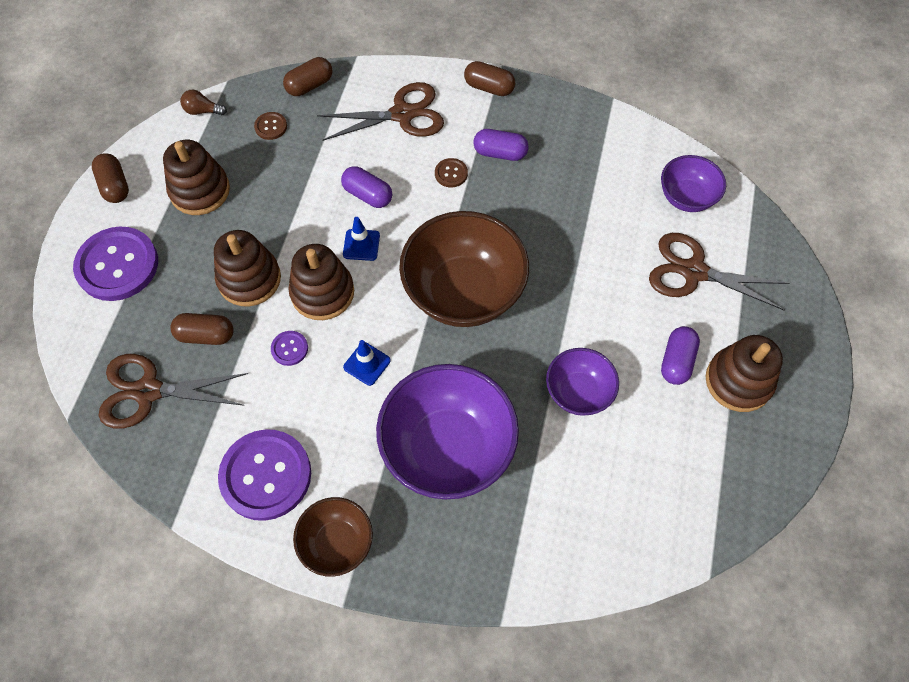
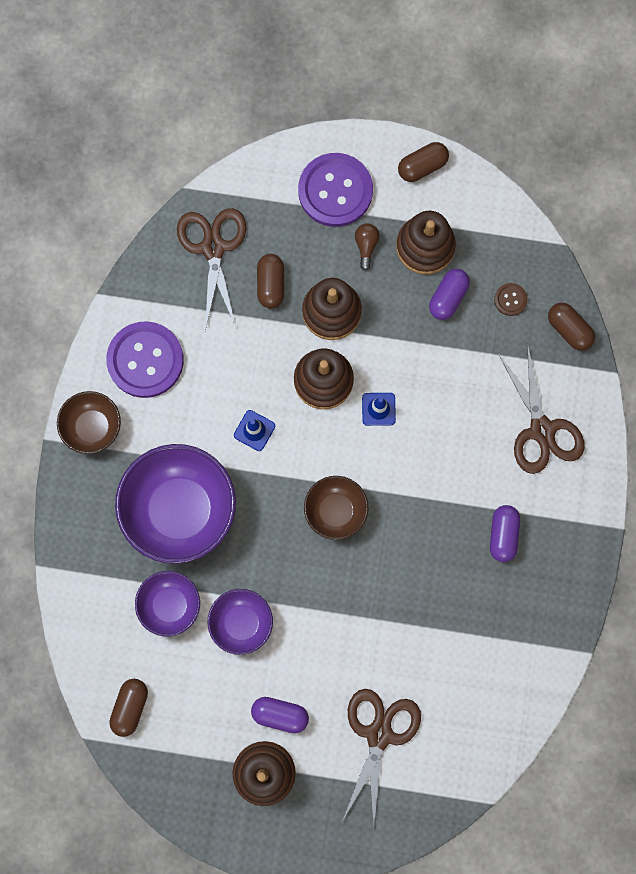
camera: 85 degrees right, 15 degrees up
brown light bulb [180,90,227,115] -> brown light bulb moved to [355,223,380,270]
purple button [271,331,308,366] -> none
purple capsule [341,166,392,208] -> purple capsule moved to [429,269,470,320]
brown bowl [399,211,529,327] -> brown bowl [304,476,369,540], size x0.54
brown button [435,158,468,187] -> none
brown capsule [464,61,515,96] -> brown capsule moved to [109,679,148,737]
purple bowl [661,155,726,212] -> purple bowl moved to [135,571,200,636]

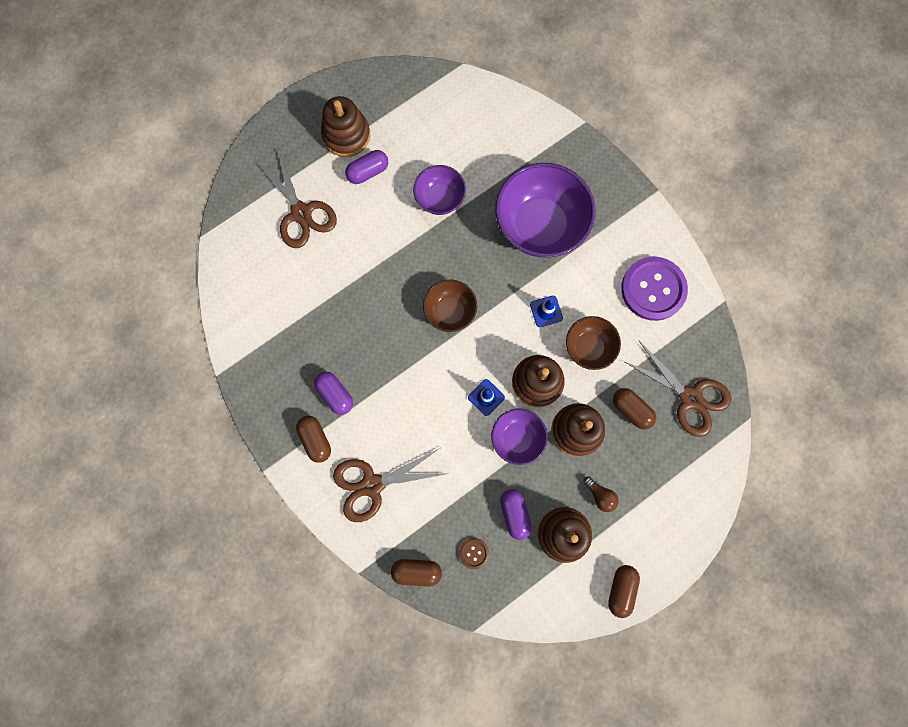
camera: 135 degrees right, 0 degrees up
brown bowl [57,391,121,454] -> brown bowl moved to [566,316,621,370]
brown capsule [109,679,148,737] -> brown capsule moved to [296,416,331,463]
purple bowl [135,571,200,636] -> purple bowl moved to [491,409,548,465]
purple button [298,153,373,227] -> none
brown scissors [498,344,585,474] -> brown scissors turned 45 degrees counterclockwise [333,448,445,522]

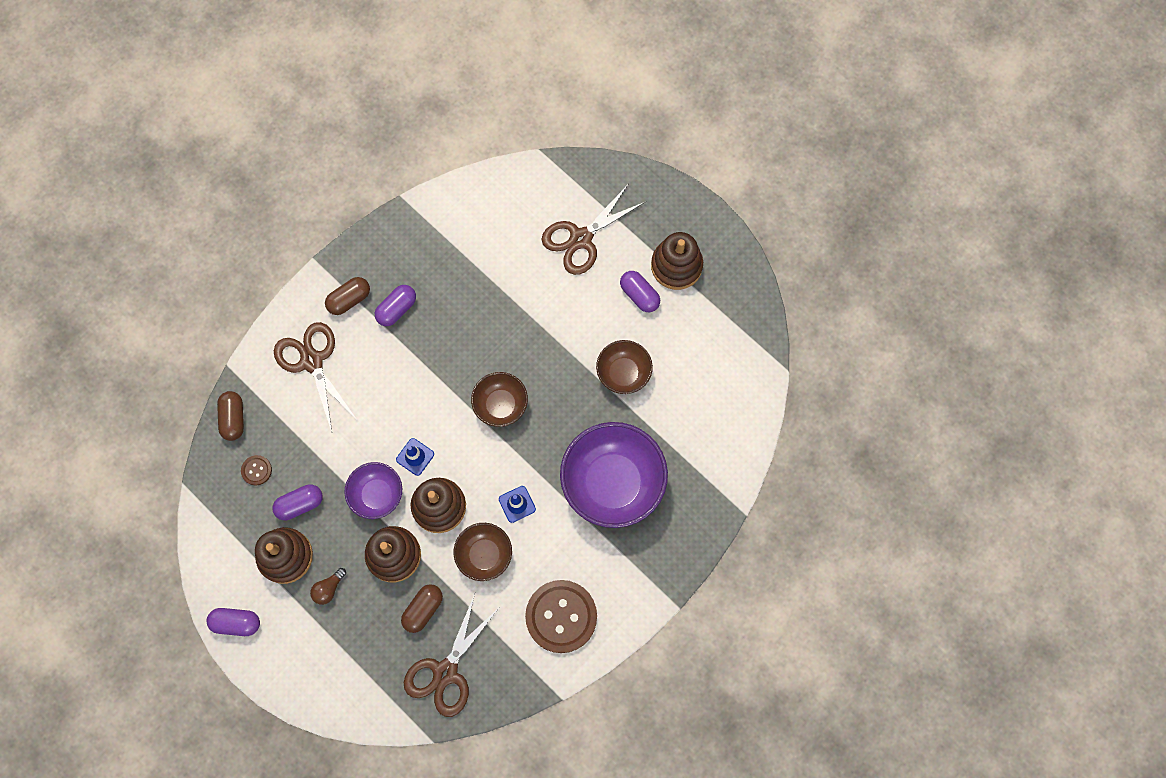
camera: 80 degrees right, 5 degrees down
purple bowl [413,165,466,215] -> brown bowl [596,340,653,394]
brown capsule [608,565,640,618] -> purple capsule [206,608,260,636]
purple button [621,257,688,321] -> brown button [525,580,597,653]

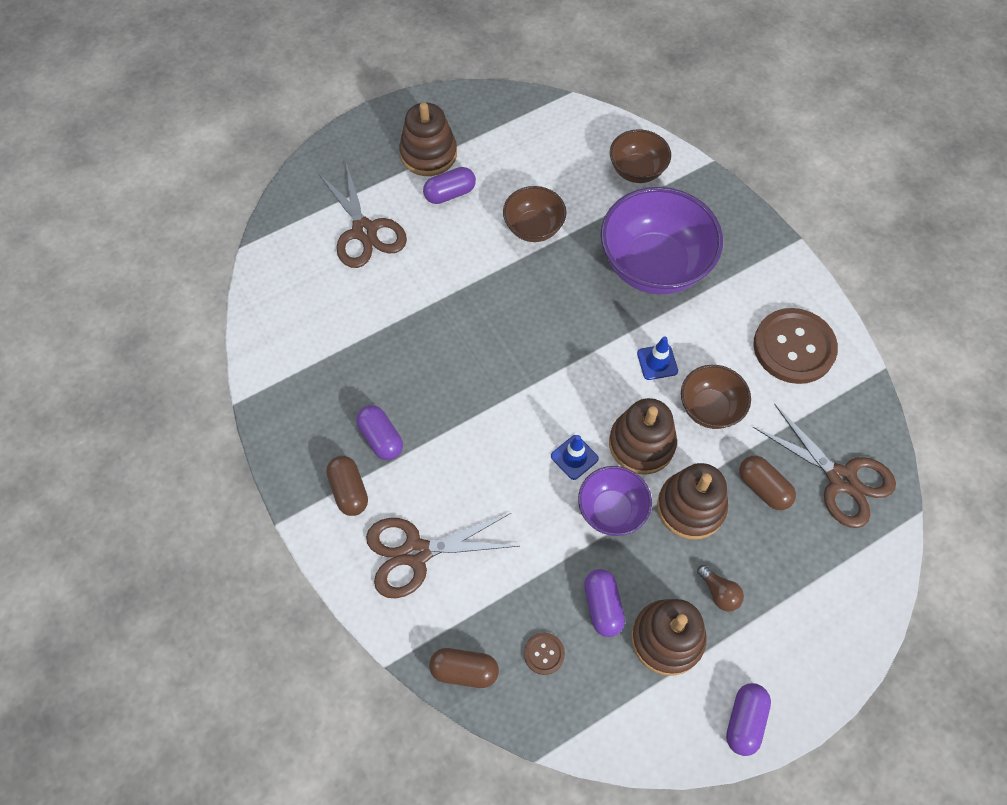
camera: 75 degrees left, 10 degrees down
brown bowl [471,372,528,427] -> brown bowl moved to [610,129,671,183]

